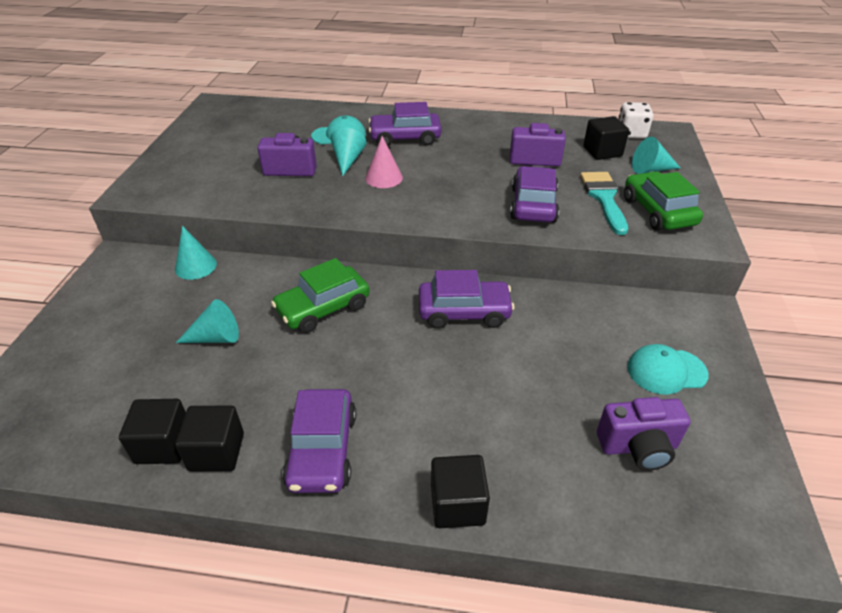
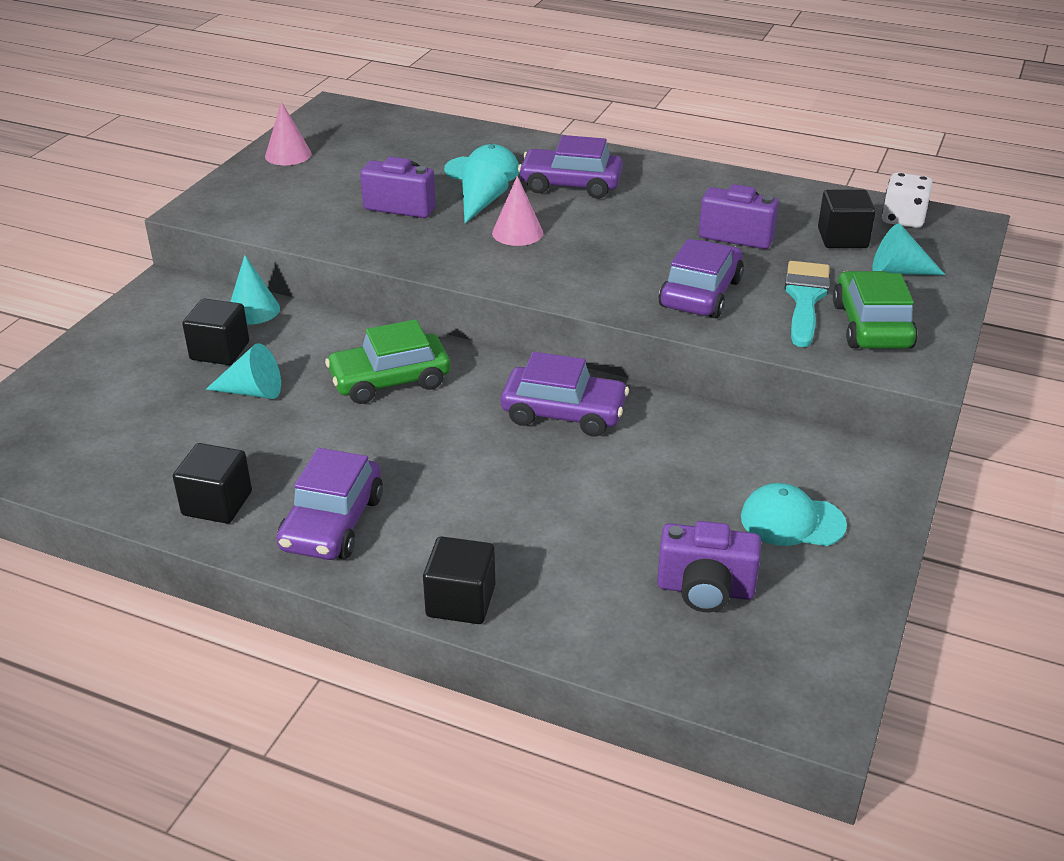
camera: 15 degrees right, 5 degrees down
black cube [119,399,186,464] -> black cube moved to [182,298,249,365]
none -> pink cone [265,102,312,165]

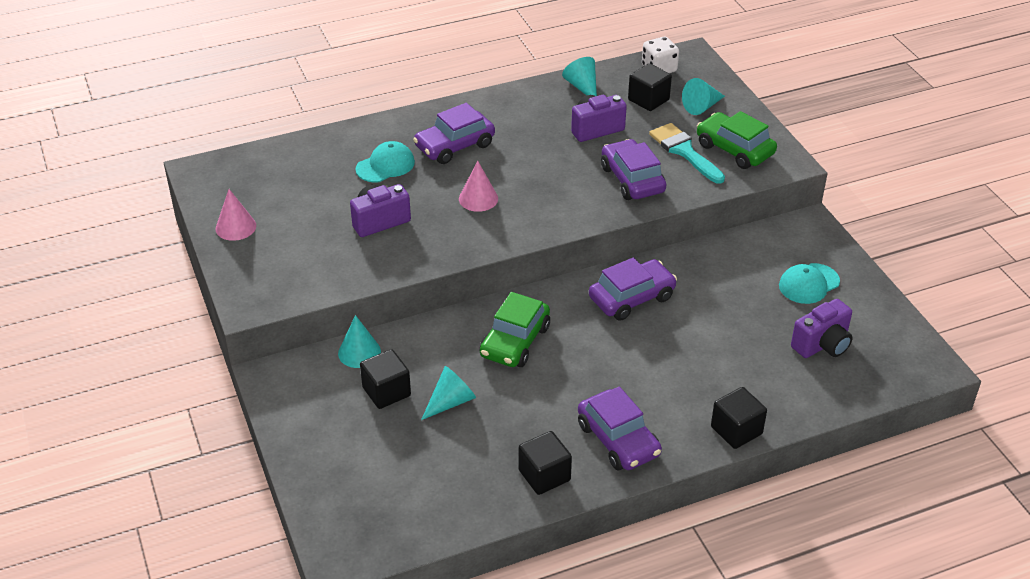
camera: 45 degrees left, 5 degrees up
turquoise cone [462,160,509,223] -> turquoise cone moved to [562,57,597,96]

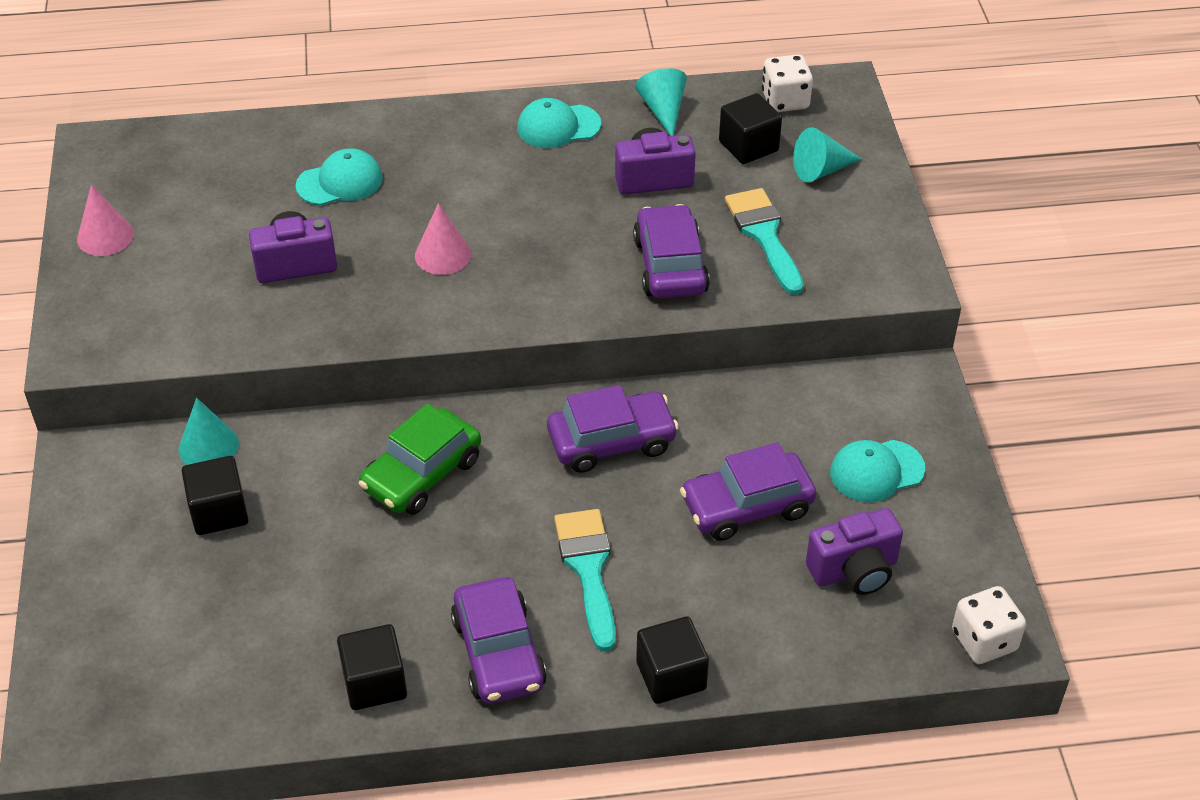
camera: 15 degrees right, 5 degrees up
purple car [413,103,495,164] -> purple car moved to [680,442,816,541]
turquoise cone [421,366,476,420] -> none
green car [697,111,777,169] -> none
none -> turquoise cap [517,98,601,148]
none -> turquoise brush [554,509,616,652]
none -> white dice [952,586,1026,664]

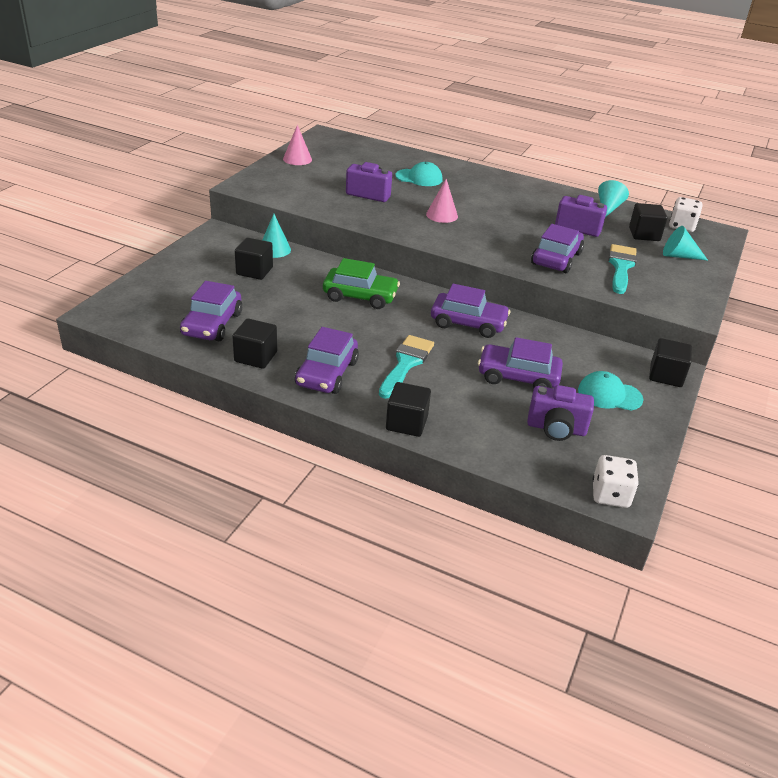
camera: 30 degrees right, 10 degrees down
green car [359,404,481,515] -> green car turned 150 degrees counterclockwise [323,258,400,309]
turquoise cap [517,98,601,148] -> none
none -> purple car [180,281,242,341]
none -> black cube [649,338,692,387]

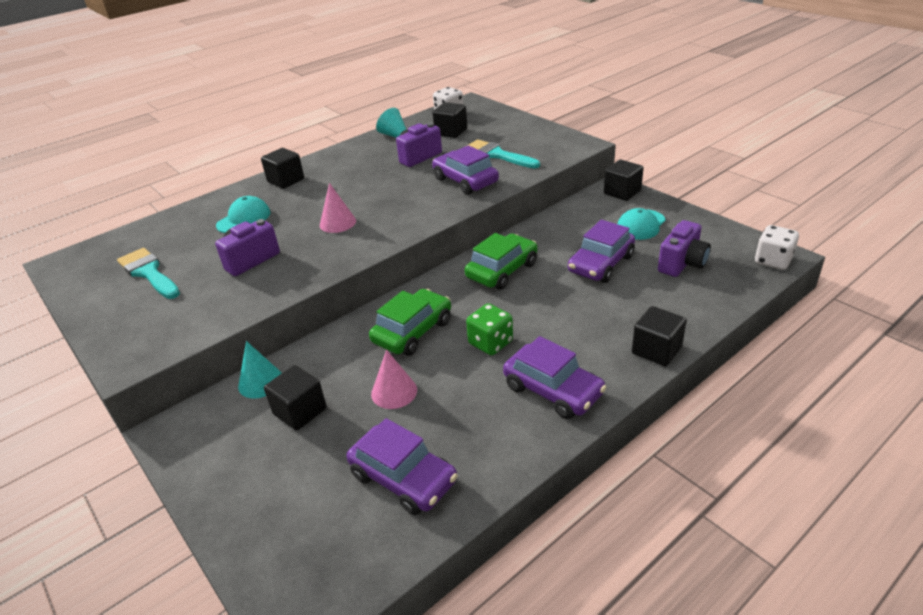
camera: 60 degrees left, 0 degrees up
black cube [232,318,277,369] -> black cube moved to [261,148,304,189]
pink cone [283,125,312,165] -> pink cone moved to [371,350,417,409]
turquoise brush [379,335,434,399] -> turquoise brush moved to [117,248,180,299]
purple car [431,284,510,338] -> green car [465,233,538,290]
turquoise cone [663,226,708,261] -> none
none -> green dice [466,303,513,355]

